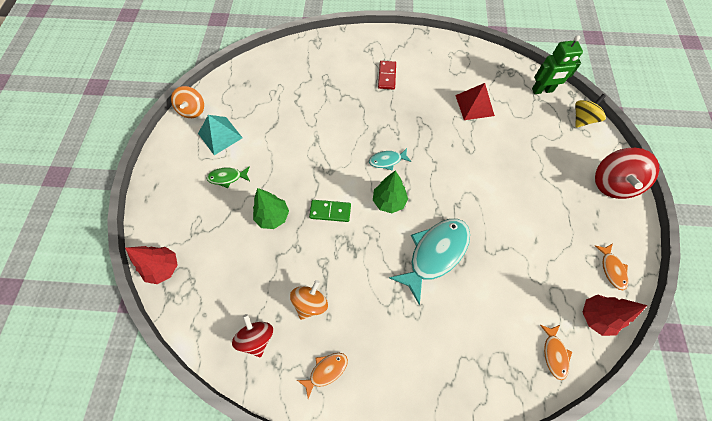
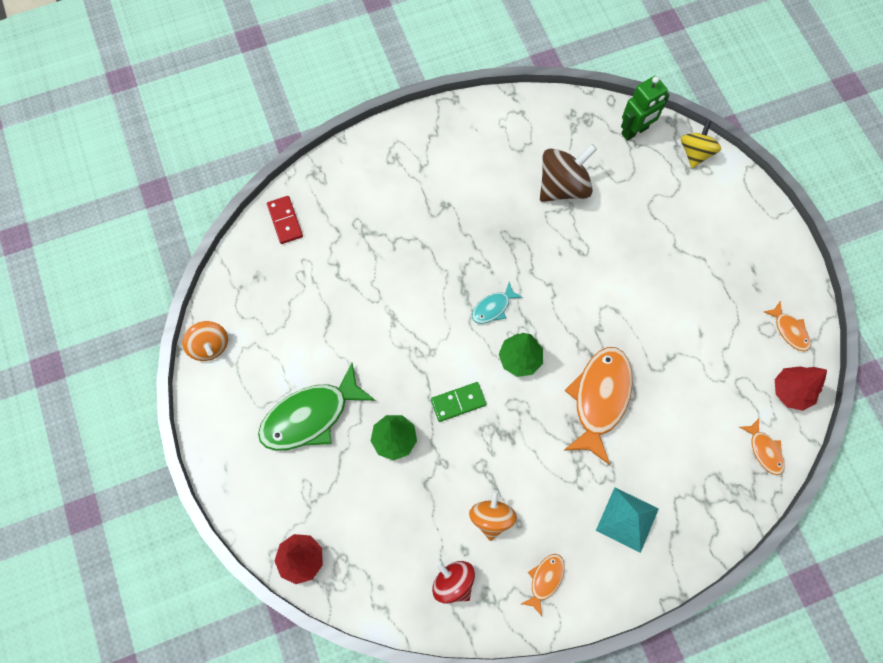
camera: 25 degrees left, 5 degrees up
turquoise pyramid [198,115,242,155] -> turquoise pyramid moved to [596,487,659,553]
green fish [207,166,250,188] -> green fish [258,363,376,451], size x2.05
red domino [378,61,396,90] -> red domino moved to [267,196,303,244]
turquoise fish [389,219,470,305] -> orange fish [563,347,633,465]
red pyramid [455,83,495,120] -> brown spinning top [540,144,597,202]
red spinning top [595,148,659,199] -> none

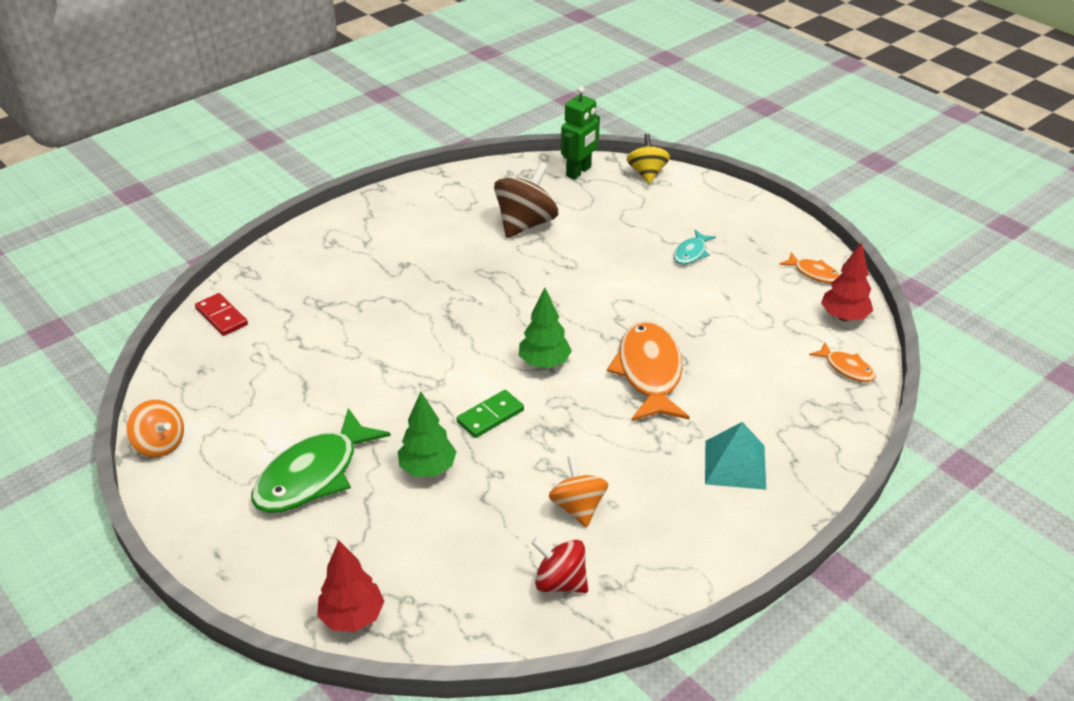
camera: 20 degrees left, 30 degrees down
turquoise fish [472,282,523,324] -> turquoise fish moved to [674,230,716,265]
orange fish [521,554,565,616] -> none

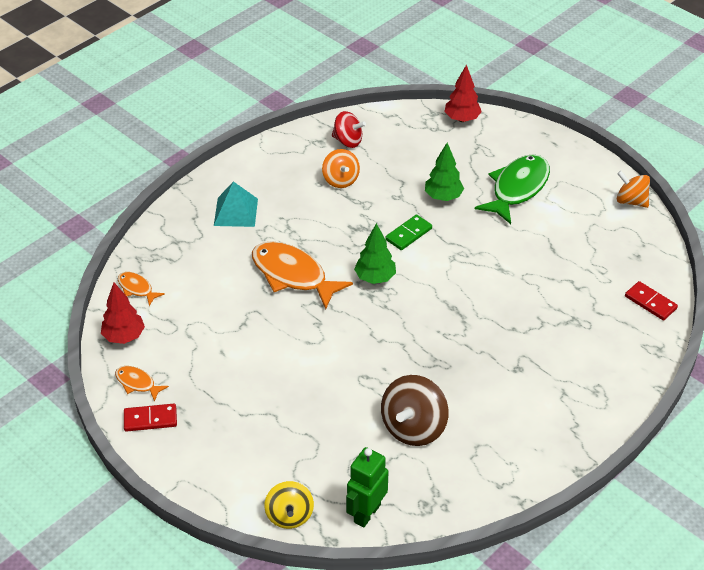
camera: 175 degrees right, 5 degrees up
orange fish [607,321,690,421] -> orange fish turned 135 degrees clockwise [252,241,353,309]
turquoise fish [674,230,716,265] -> none
none -> red domino [124,404,177,432]

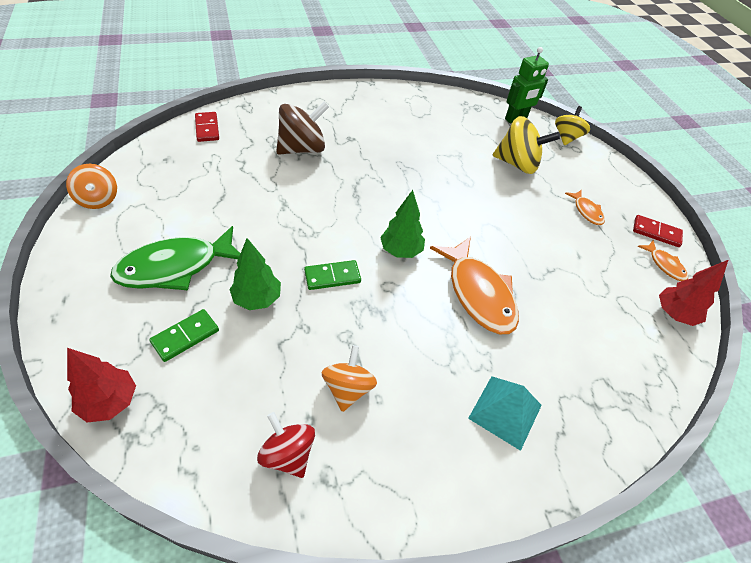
camera: 155 degrees left, 5 degrees up
orange fish [118,272,165,306] -> orange fish moved to [565,190,605,225]
brown spinning top [381,375,448,446] -> brown spinning top moved to [276,101,329,155]
none -> green domino [149,309,219,362]
none -> yellow spinning top [493,116,560,174]

